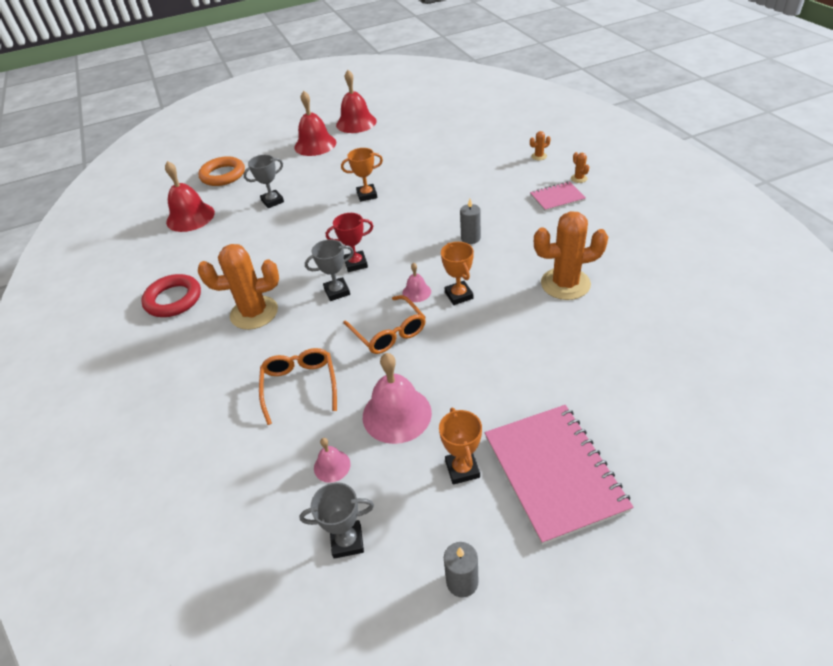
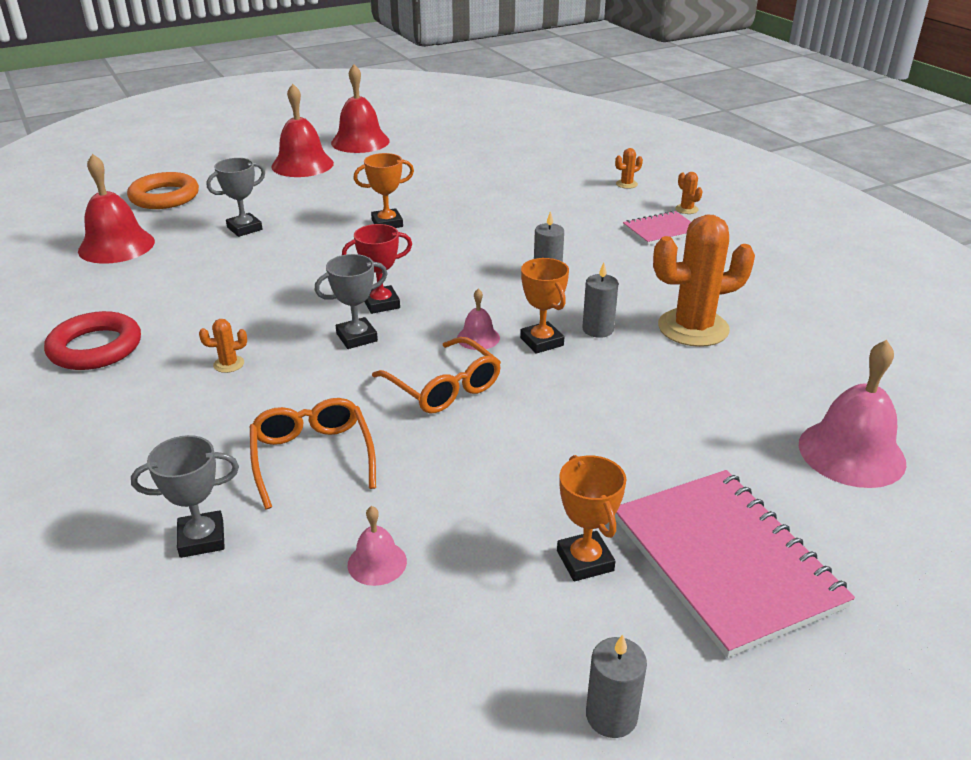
camera: 10 degrees left, 10 degrees down
orange cactus [198,244,279,330] -> orange cactus [199,319,247,373], size x0.41
grey trophy [299,482,374,559] -> grey trophy moved to [131,435,239,558]
pink bell [363,353,432,444] -> pink bell moved to [799,340,906,488]
none -> grey candle [582,263,619,338]

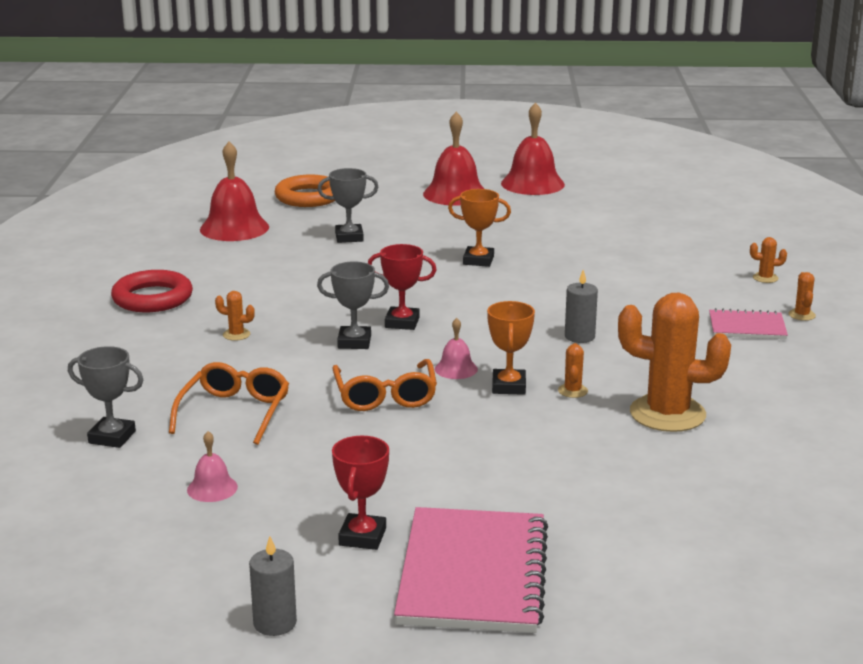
camera: 30 degrees right, 10 degrees down
orange trophy [557,455,626,582] -> red trophy [332,436,389,550]
grey candle [582,263,619,338] -> orange cactus [558,343,588,398]
pink bell [799,340,906,488] -> none

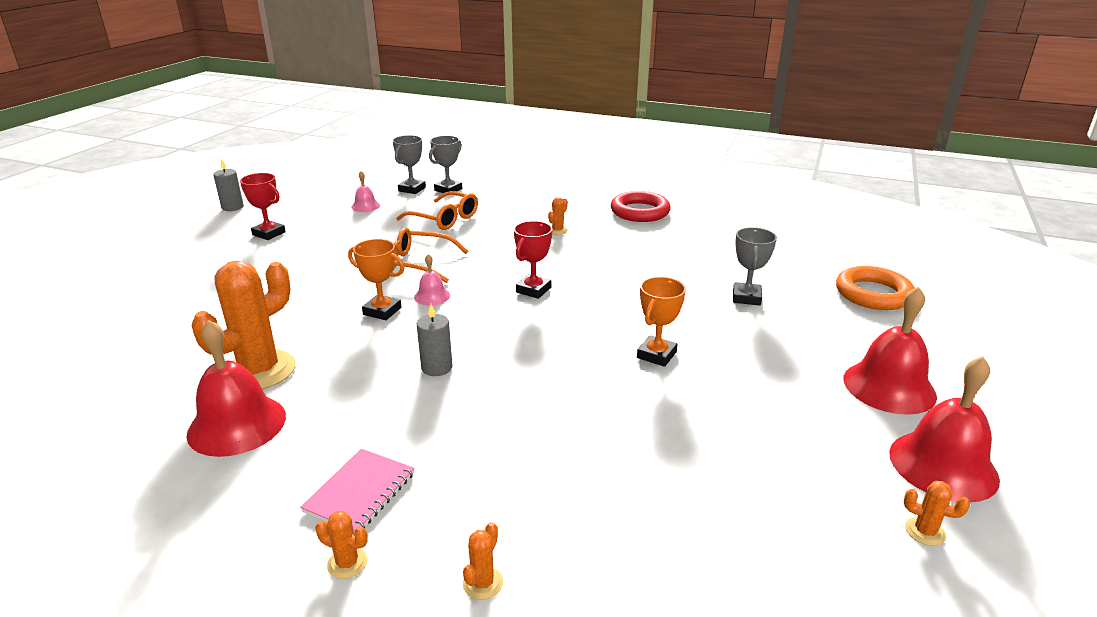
camera: 110 degrees right, 5 degrees up
red bell [200,141,269,241] -> red bell moved to [187,320,286,457]
grey trophy [317,261,389,349] -> grey trophy moved to [393,135,426,194]
pink notebook [394,507,548,633] -> none
orange cactus [558,343,588,398] -> orange cactus moved to [904,481,970,546]

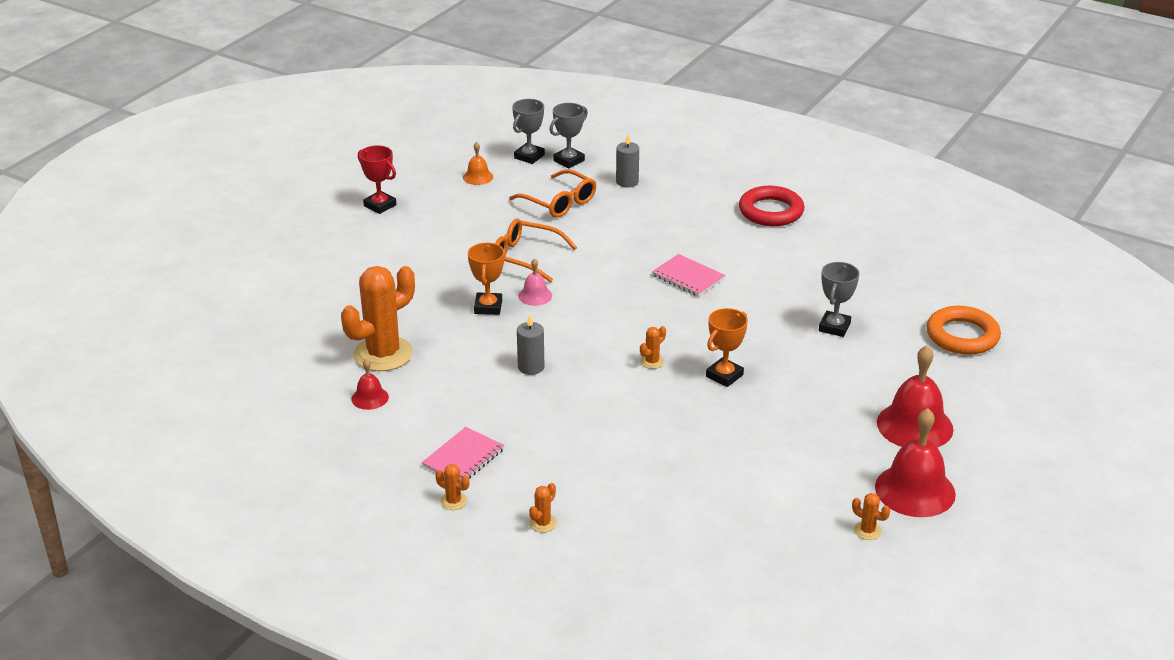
camera: 10 degrees right, 5 degrees up
red bell [187,320,286,457] -> red bell [351,359,389,410], size x0.50
grey candle [213,158,244,211] -> grey candle moved to [616,134,639,187]
orange trophy [348,239,405,320] -> orange trophy turned 60 degrees clockwise [468,243,504,315]
pink bell [351,171,380,212] -> orange bell [463,142,493,185]
red trophy [514,221,552,299] -> none
orange cactus [548,197,568,235] -> orange cactus moved to [640,326,666,369]
none -> pink notebook [652,254,725,297]

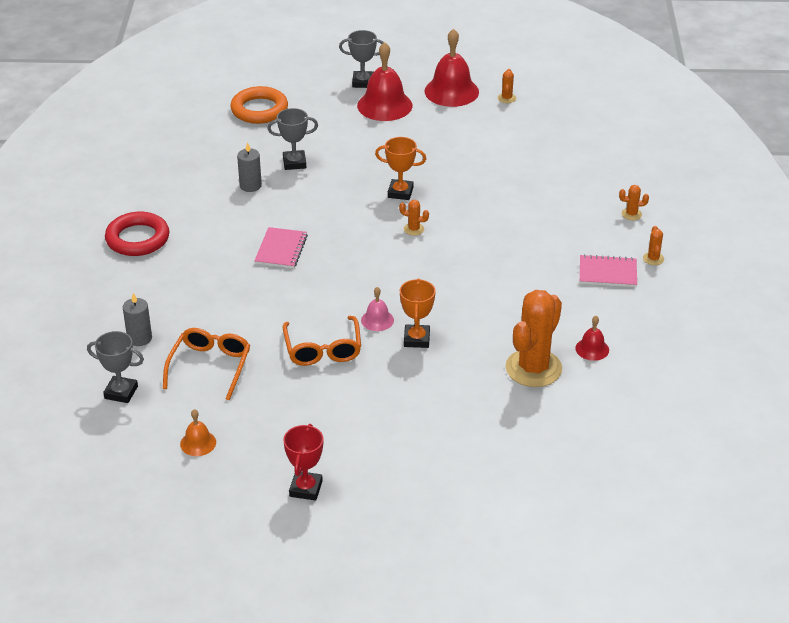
camera: 120 degrees left, 5 degrees up
orange cactus [341,266,415,371] -> orange cactus turned 75 degrees counterclockwise [505,290,562,387]
orange trophy [468,243,504,315] -> orange trophy turned 60 degrees counterclockwise [400,278,436,348]
grey trophy [512,99,545,164] -> grey trophy moved to [339,30,384,88]
grey candle [517,315,544,375] -> grey candle moved to [237,142,262,192]

